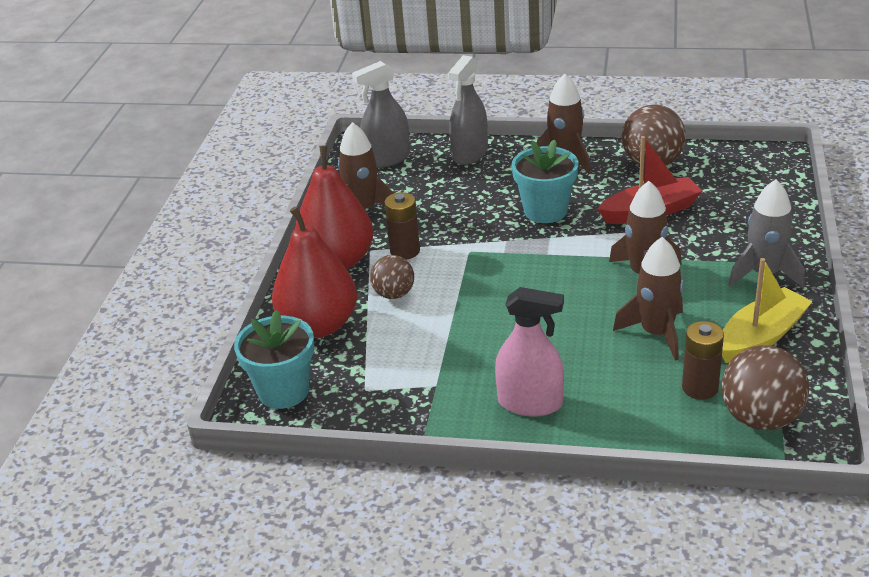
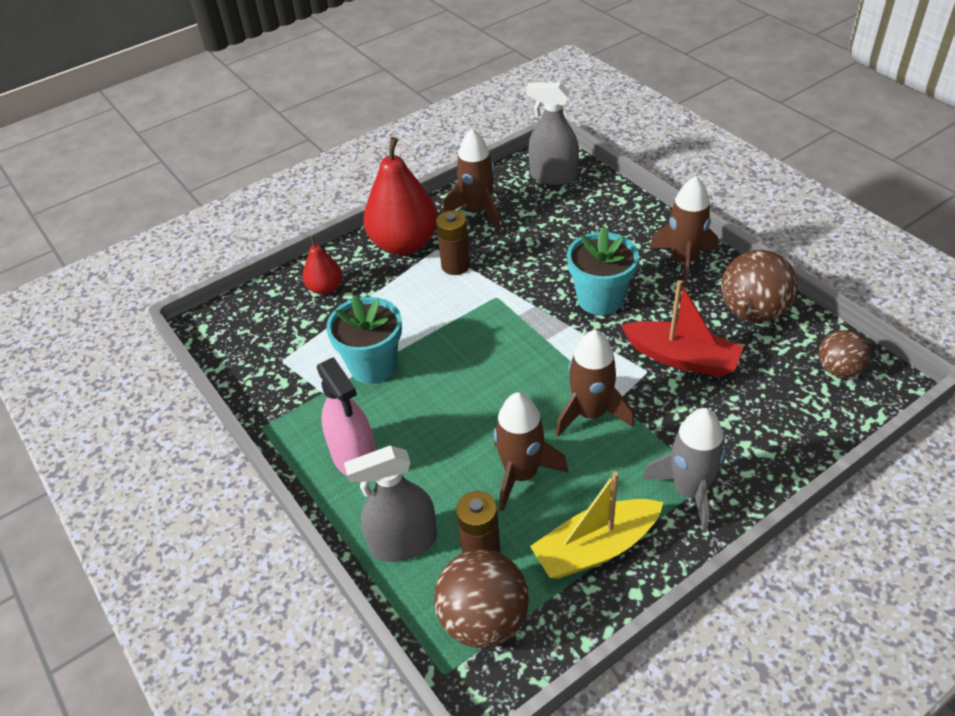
camera: 45 degrees right, 10 degrees up
turquoise flower pot [234,310,314,409] -> turquoise flower pot moved to [326,295,402,384]
red pear [272,206,357,338] -> red pear [302,236,342,295], size x0.51
brown ball [370,255,414,299] -> brown ball moved to [818,330,870,377]
grey spray bottle [448,55,488,165] -> grey spray bottle moved to [344,446,437,562]
yellow boat [722,258,813,363] -> yellow boat turned 150 degrees clockwise [530,471,664,579]

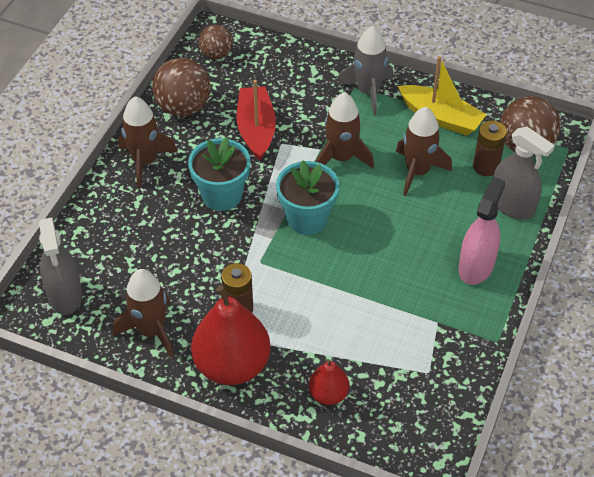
camera: 125 degrees left, 5 degrees up
turquoise flower pot [326,295,402,384] -> turquoise flower pot moved to [276,160,339,235]

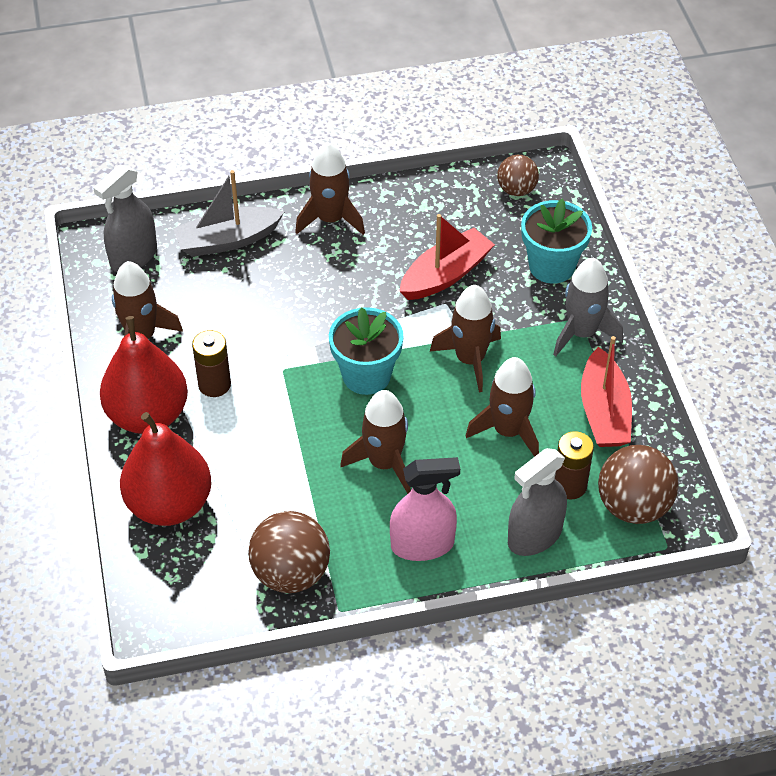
camera: 55 degrees right, 0 degrees up
brown ball [152,58,210,117] -> brown ball moved to [248,511,330,593]
turquoise flower pot [188,137,251,211] -> turquoise flower pot moved to [521,199,592,284]
red pear [309,359,349,405] -> red pear [120,412,211,526], size x1.95
yellow boat [398,56,487,136] -> red boat [581,336,632,447]
grey spray bottle [493,126,555,220] -> grey spray bottle turned 45 degrees clockwise [508,448,567,556]
none -> grey boat [173,170,284,257]
none -> brown rocket [340,390,411,494]

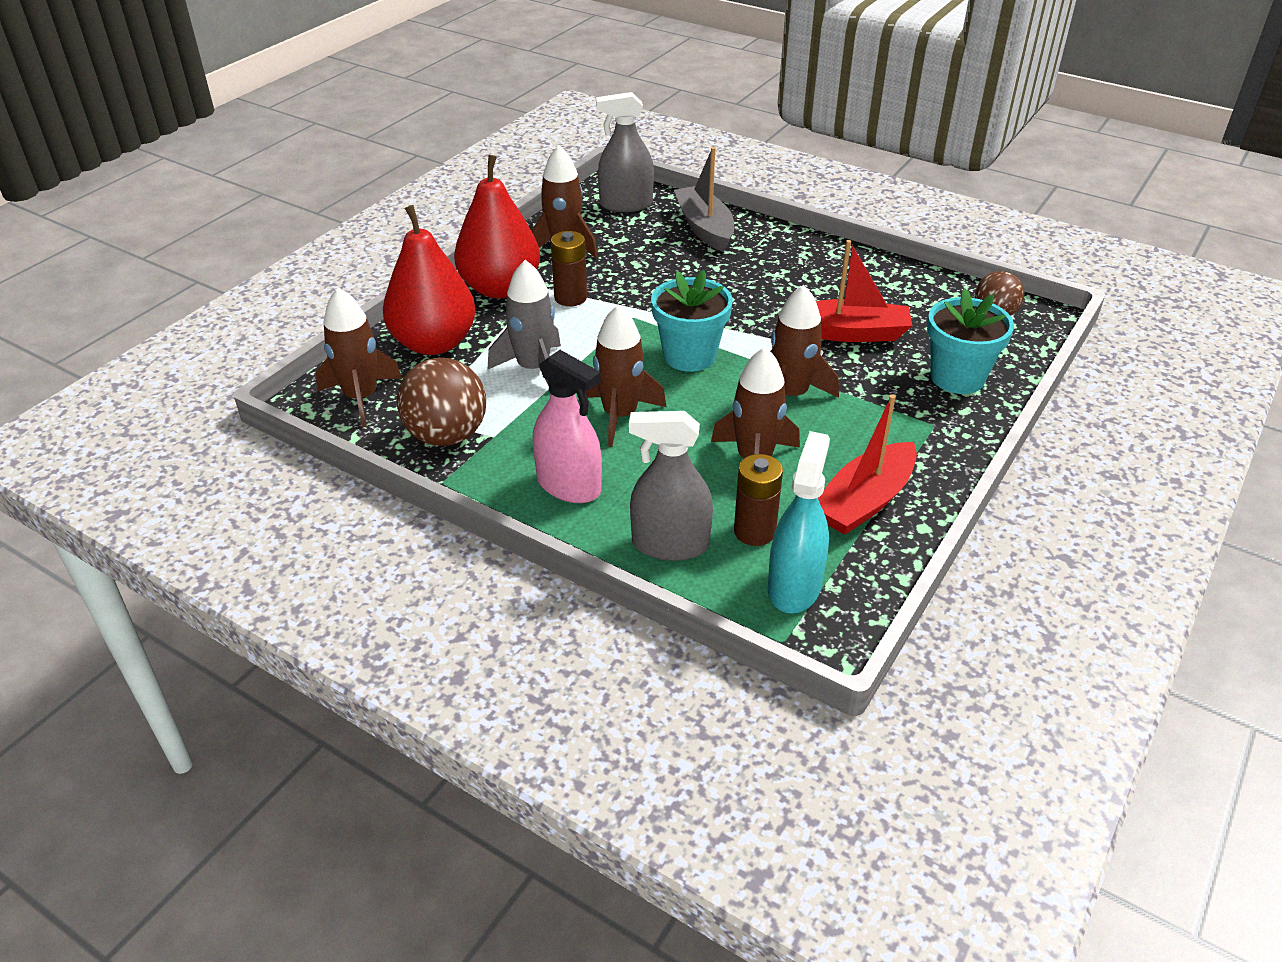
camera: 45 degrees right, 10 degrees down
grey boat [173,170,284,257] -> grey boat turned 45 degrees clockwise [674,147,734,252]
brown rocket [295,142,365,235] -> brown rocket moved to [316,287,402,427]
grey rocket [553,258,623,357] -> grey rocket moved to [488,260,561,386]
brown ball [598,445,678,524] -> turquoise spray bottle [768,431,830,614]

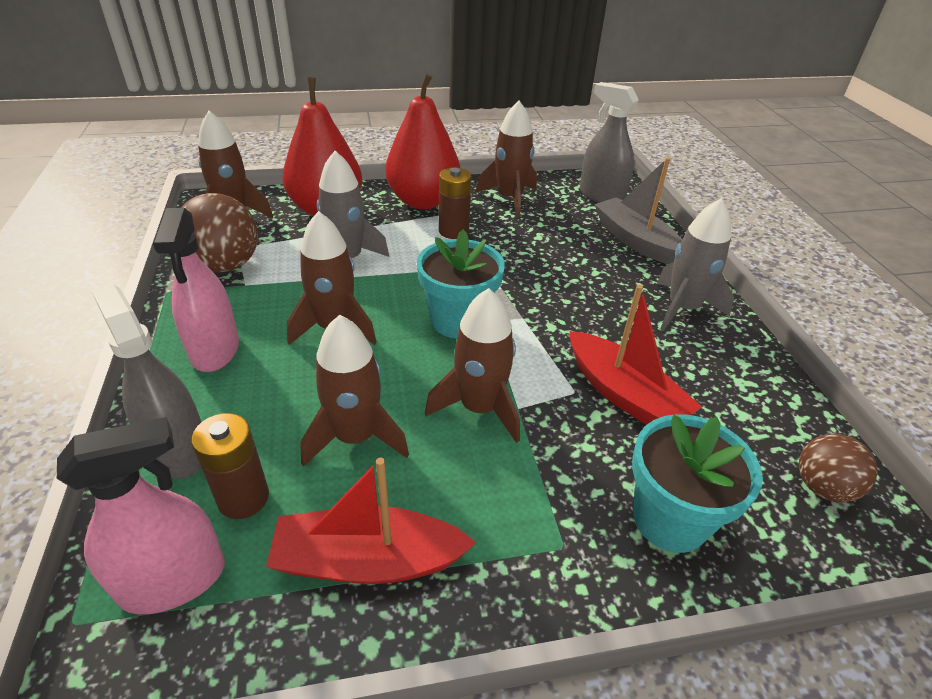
camera: 45 degrees right, 0 degrees up
grey boat [674,147,734,252] -> grey boat turned 60 degrees counterclockwise [594,158,682,264]
turquoise spray bottle [768,431,830,614] -> pink spray bottle [57,417,225,614]
none -> grey rocket [657,198,734,331]

